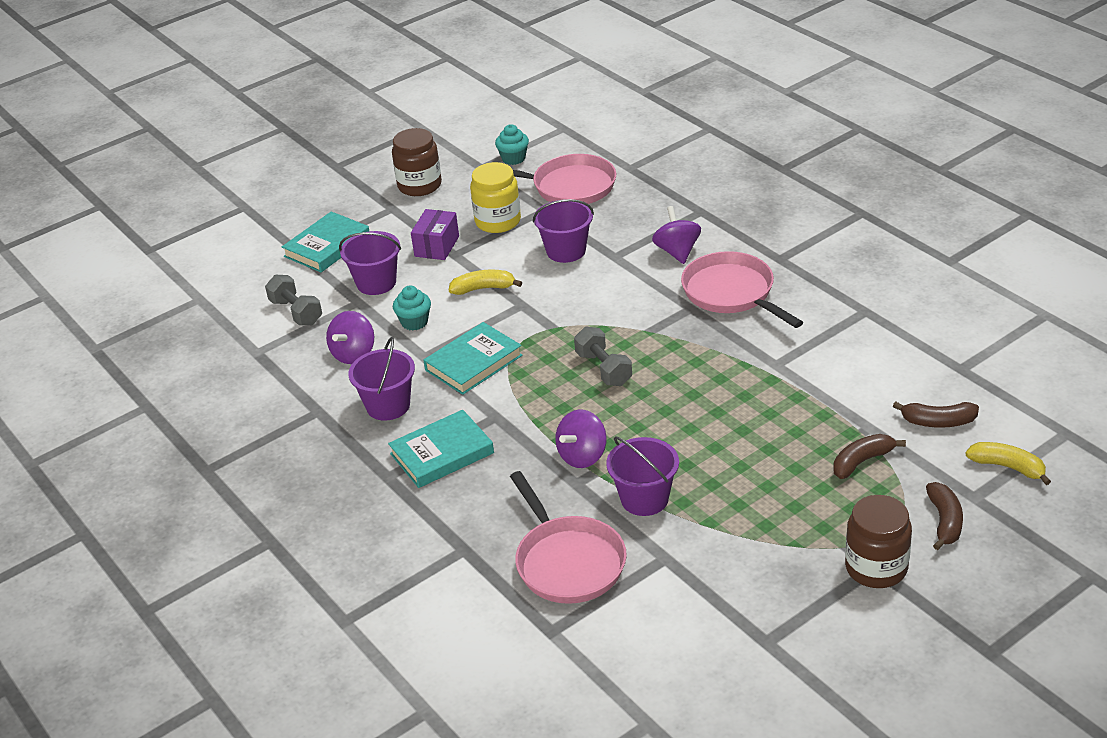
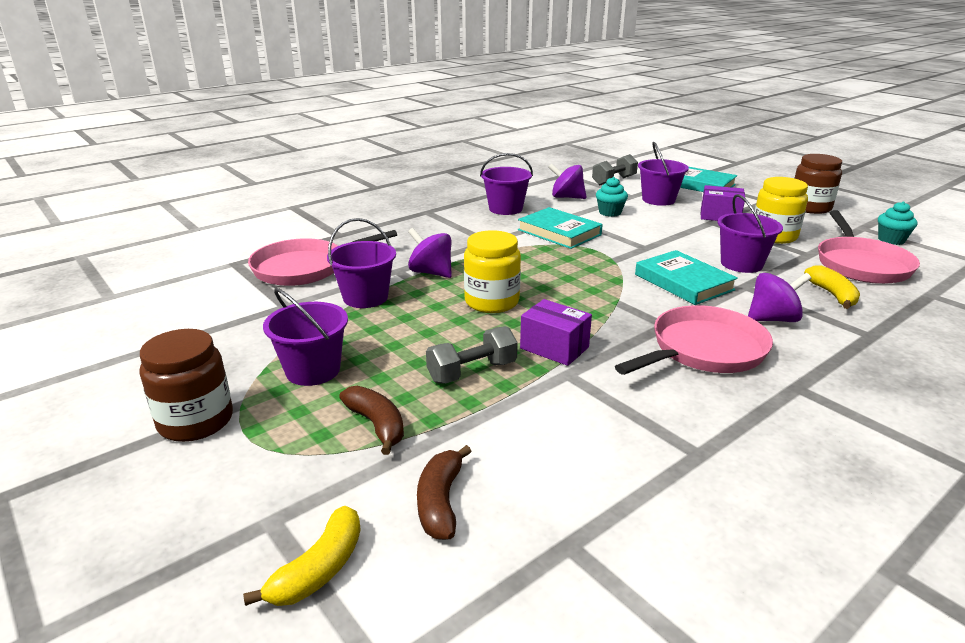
camera: 85 degrees right, 10 degrees down
turquoise book [388,410,494,488] -> turquoise book moved to [635,250,738,305]
yellow banana [449,270,522,295] -> yellow banana moved to [804,265,860,309]
grey dumbbell [574,327,632,386] -> grey dumbbell moved to [426,326,518,384]
brown banana [926,482,963,550] -> none
none -> purple bucket [263,288,348,386]
none -> yellow jar [464,230,521,313]
none -> purple box [520,299,592,366]

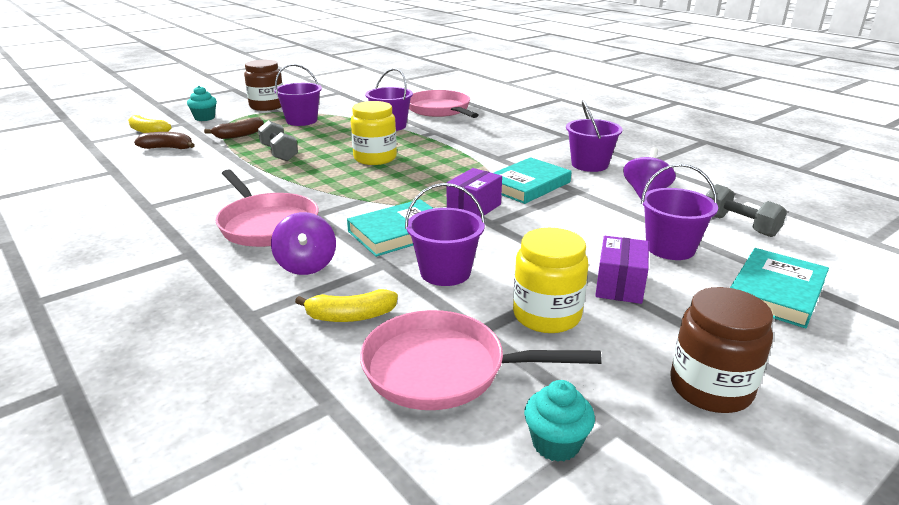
camera: 90 degrees right, 0 degrees up
purple spinning top [408,228,452,278] -> none
purple box [520,299,592,366] -> purple box moved to [447,168,502,218]
turquoise cupcake [596,177,628,217] -> turquoise cupcake moved to [187,86,217,121]

